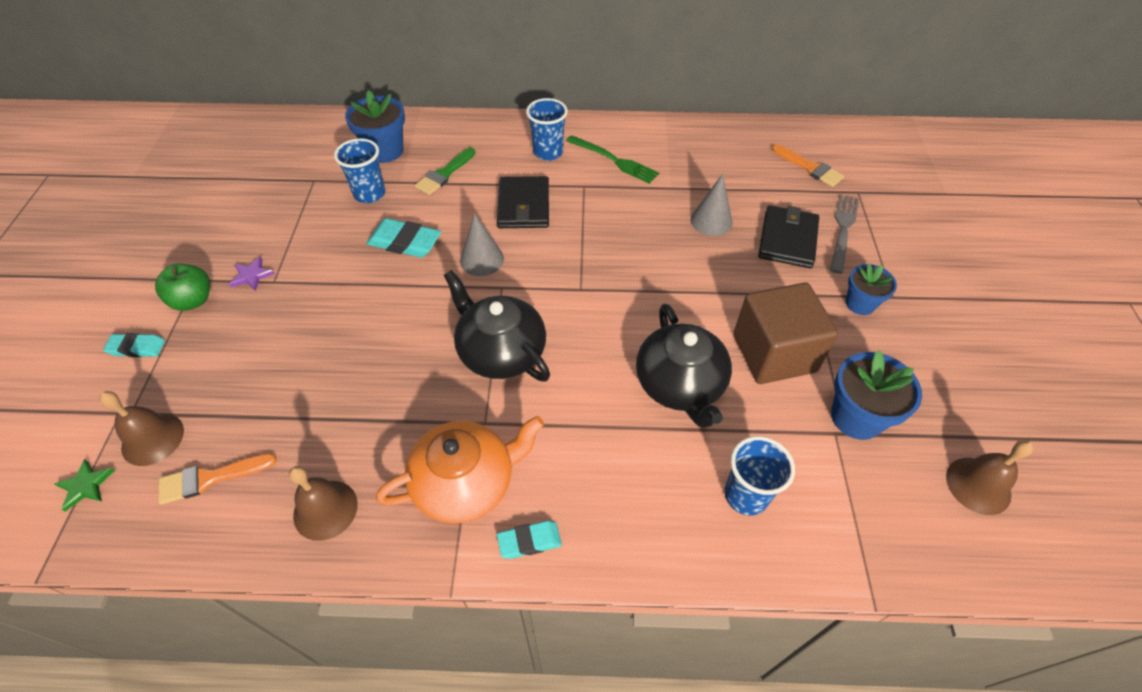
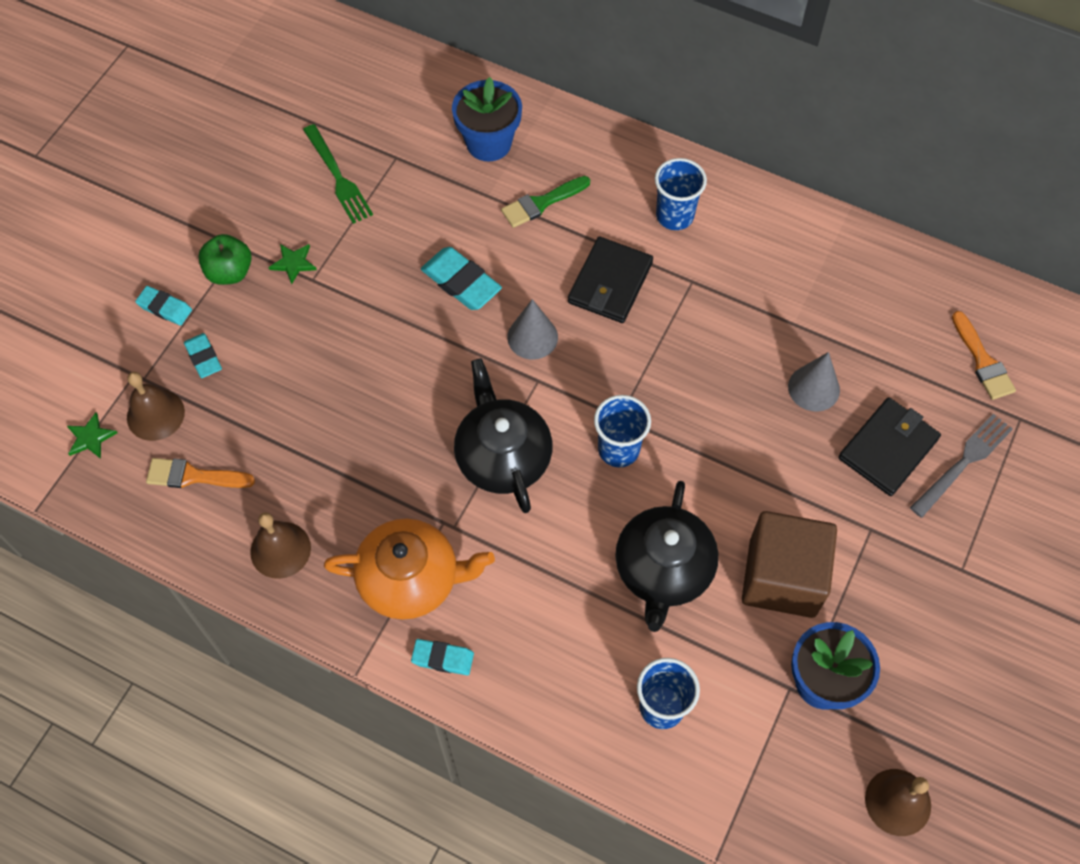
camera: 25 degrees right, 10 degrees up
purple star [229,256,275,291] -> green star [268,244,317,285]
blue cup [334,138,385,203] -> blue cup moved to [594,395,651,467]
green fork [567,135,659,184] -> green fork moved to [303,124,373,224]
blue flower pot [846,264,897,315] -> none
none -> turquoise eraser [184,333,222,378]

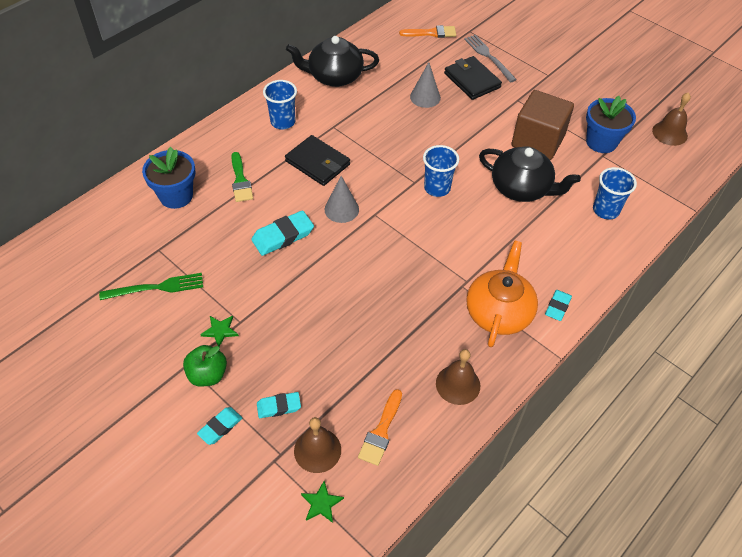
camera: 75 degrees left, 10 degrees down
black teapot [454,358,553,513] -> black teapot moved to [286,36,379,87]

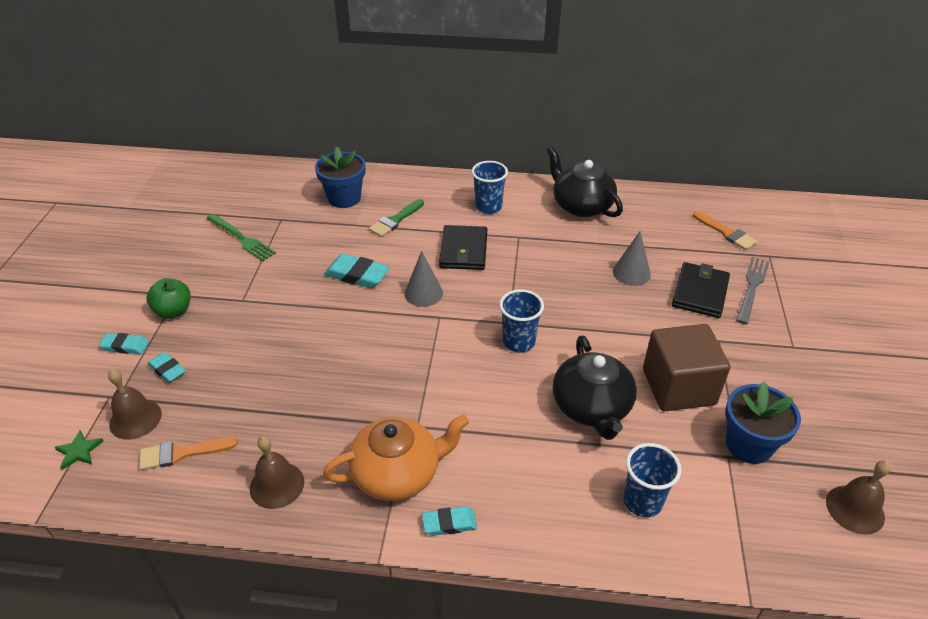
camera: 55 degrees right, 10 degrees down
green star [200,316,239,346] -> none

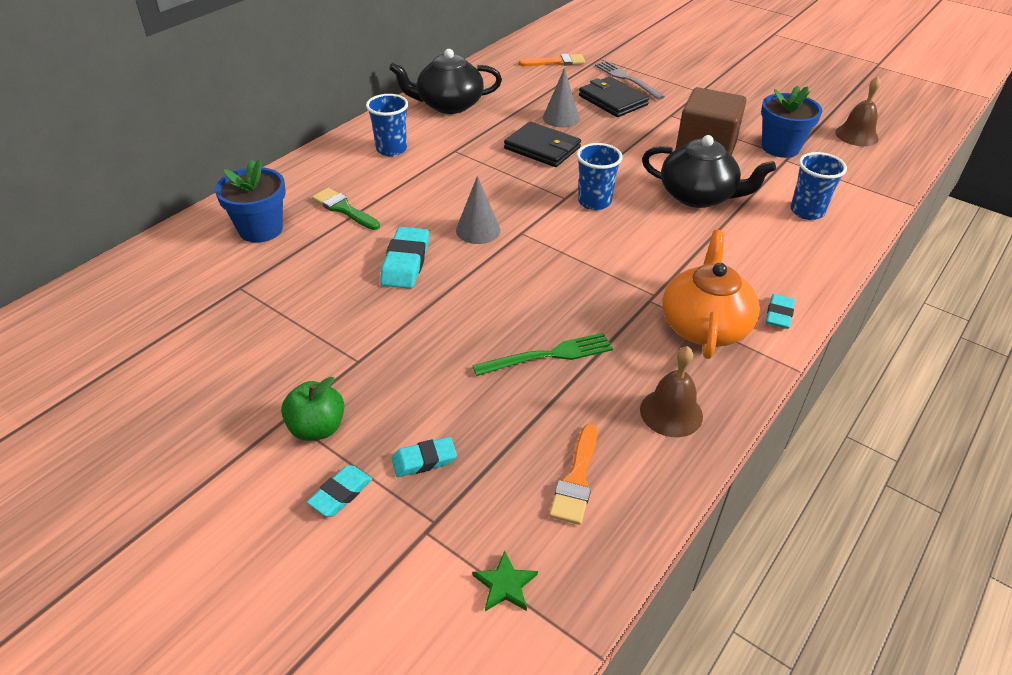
camera: 60 degrees left, 0 degrees up
brown bell [108,369,162,440] -> none
green fork [206,214,276,262] -> green fork moved to [472,333,613,376]
turquoise eraser [324,254,390,288] -> turquoise eraser turned 45 degrees counterclockwise [380,227,429,289]
green brush [369,199,424,237] -> green brush turned 150 degrees clockwise [312,188,380,230]
black wallet [439,225,487,270] -> black wallet moved to [504,121,581,167]

